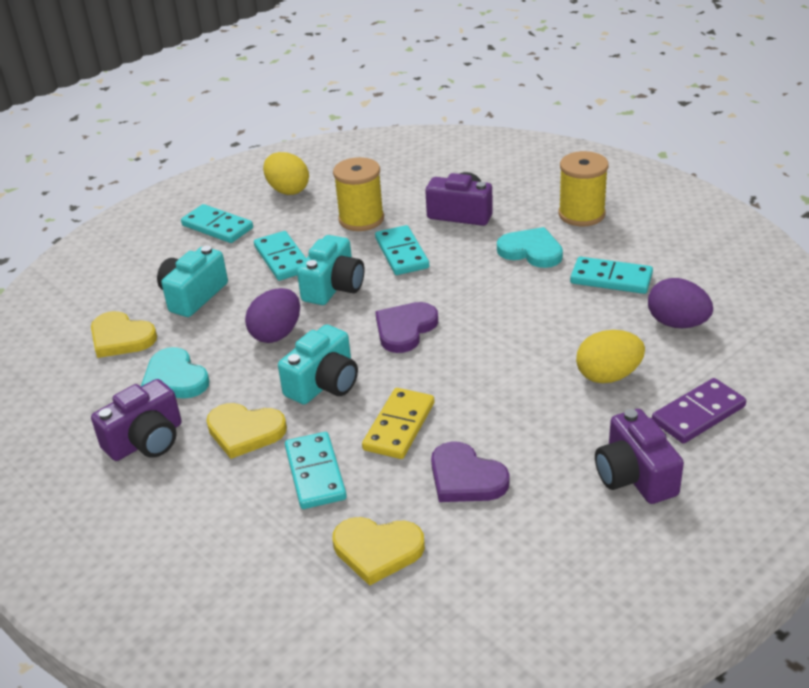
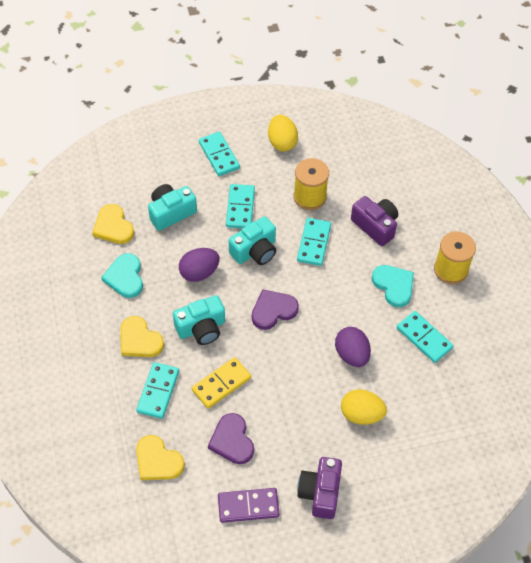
camera: 25 degrees right, 20 degrees up
purple camera [91,379,182,461] -> none
purple egg [648,278,713,328] -> purple egg moved to [335,327,371,367]
purple domino [652,378,746,444] -> purple domino moved to [218,488,280,523]

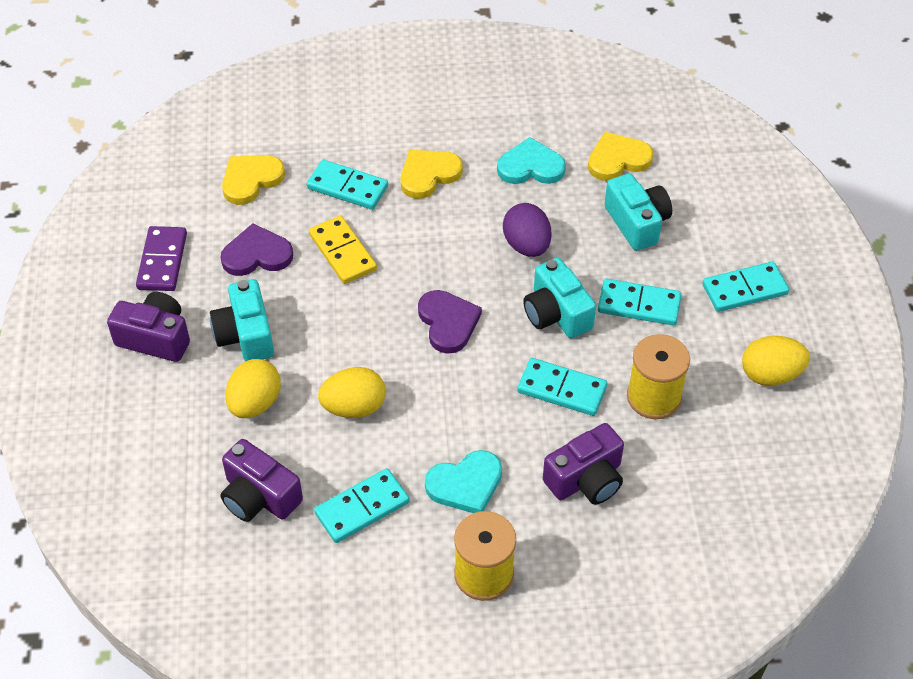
camera: 100 degrees right, 5 degrees down
turquoise camera [173,295,225,345] -> turquoise camera moved to [210,279,274,361]
purple egg [335,327,371,367] -> yellow egg [318,367,386,418]
none -> purple camera [220,439,303,522]

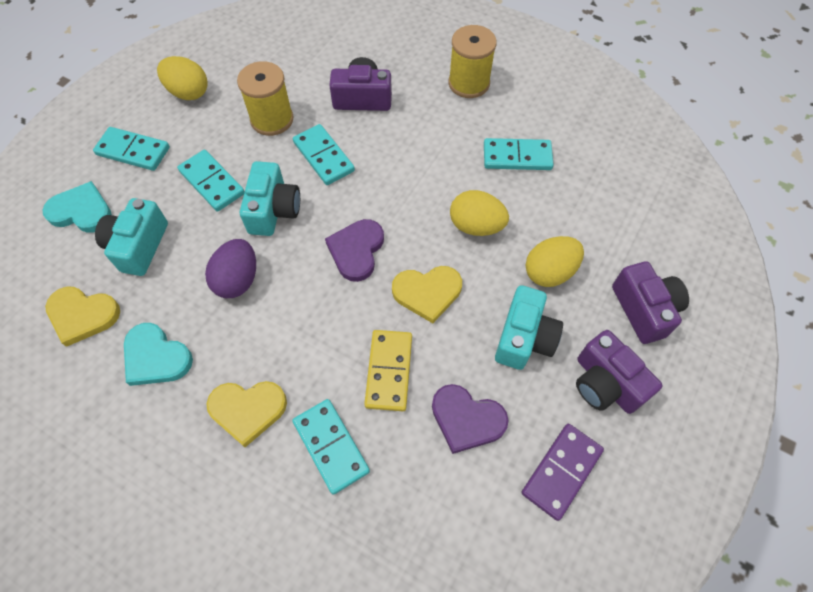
camera: 145 degrees left, 10 degrees up
purple camera [220,439,303,522] -> purple camera moved to [612,261,689,344]
yellow heart [222,155,285,205] -> yellow heart moved to [392,266,462,323]
turquoise heart [425,450,502,513] -> turquoise heart moved to [42,181,112,233]

